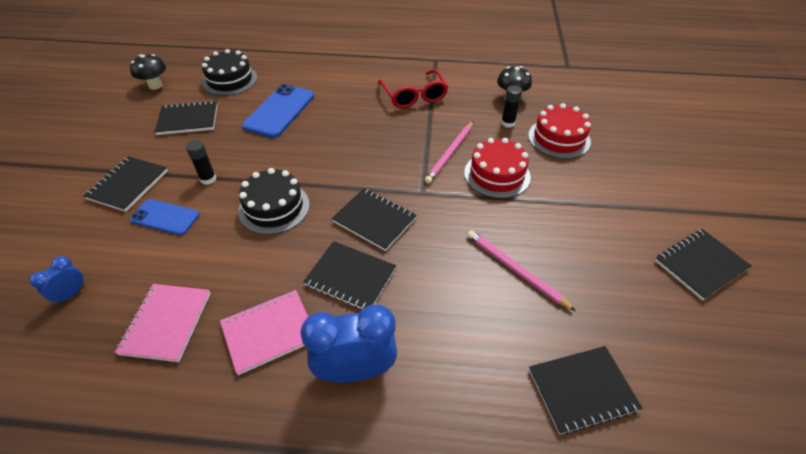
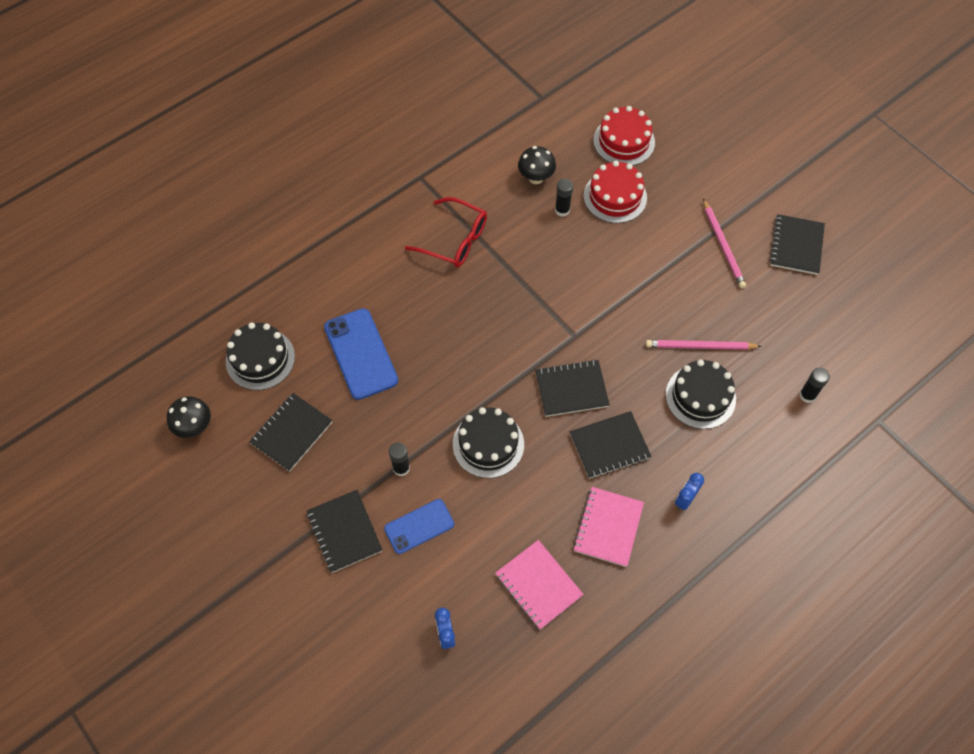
camera: 45 degrees left, 15 degrees up
blue clock [300,305,397,383] -> blue clock [675,473,704,510], size x0.51
pink pencil [425,122,473,184] -> pink pencil moved to [703,199,746,289]
red cake [464,138,531,198] -> red cake moved to [593,106,655,166]
black notebook [529,346,643,435] -> black glue stick [799,368,830,403]
none -> black cake [666,359,736,429]

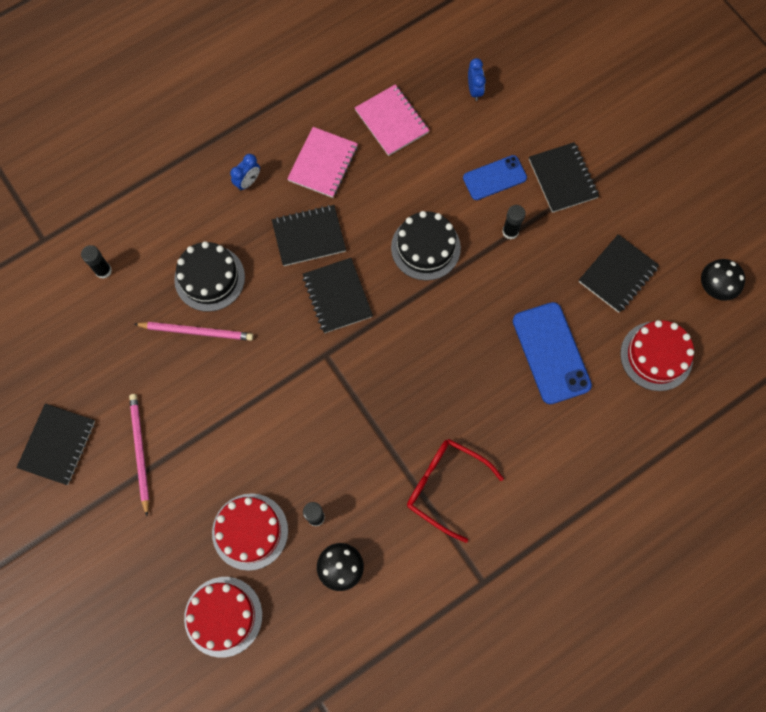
camera: 175 degrees left, 10 degrees up
black cake [226,322,295,390] -> red cake [620,320,694,391]
black notebook [535,359,610,417] -> black notebook turned 75 degrees clockwise [303,258,373,333]

